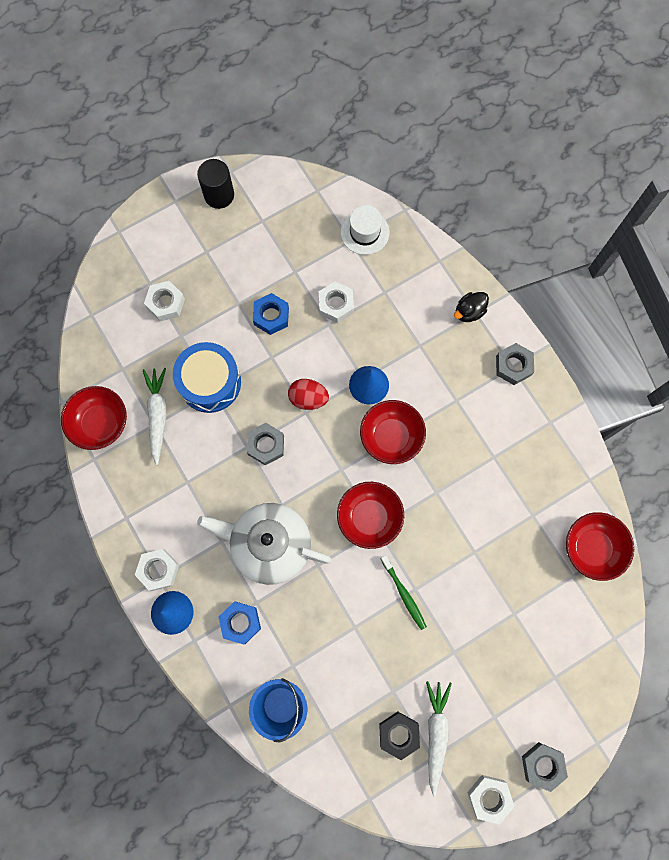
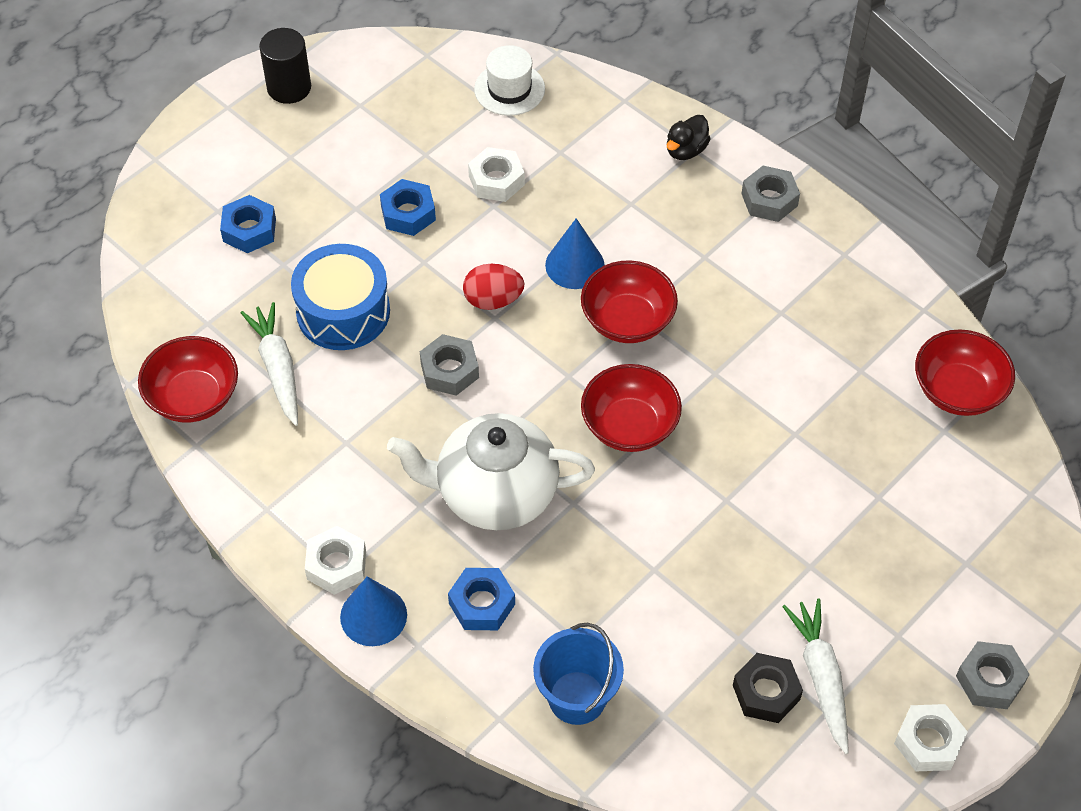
camera: 15 degrees left, 20 degrees down
white nut [144,281,185,321] -> blue nut [220,195,276,253]
green toothbrush [381,555,427,630] -> none

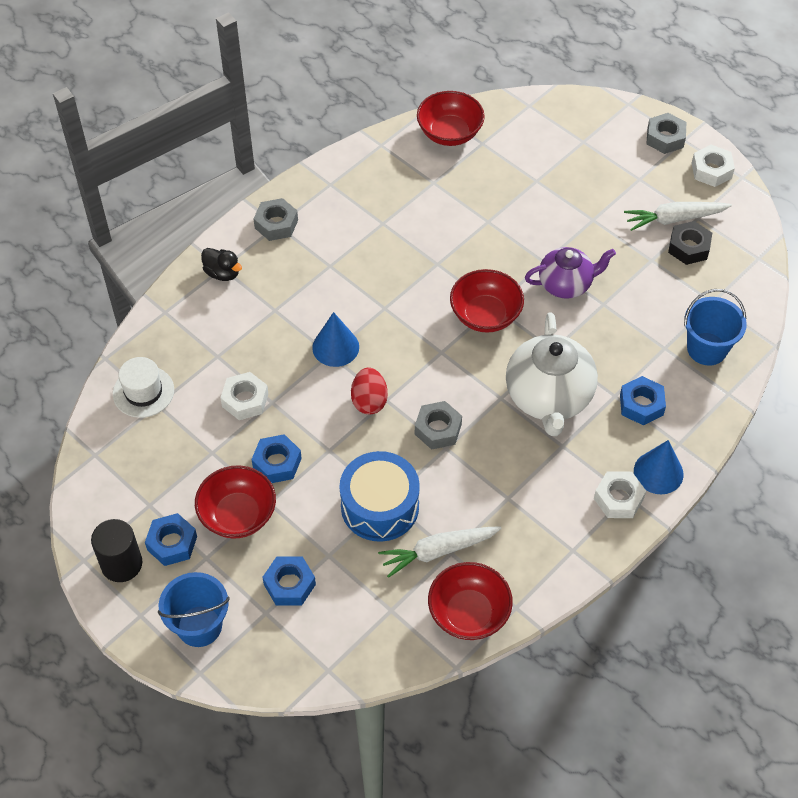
camera: 90 degrees left, 0 degrees up
red bowl [581,260,678,343] -> red bowl moved to [195,465,276,539]
none -> blue nut [145,513,197,566]
none -> blue bucket [158,572,230,647]
none -> purple teapot [525,247,616,299]

